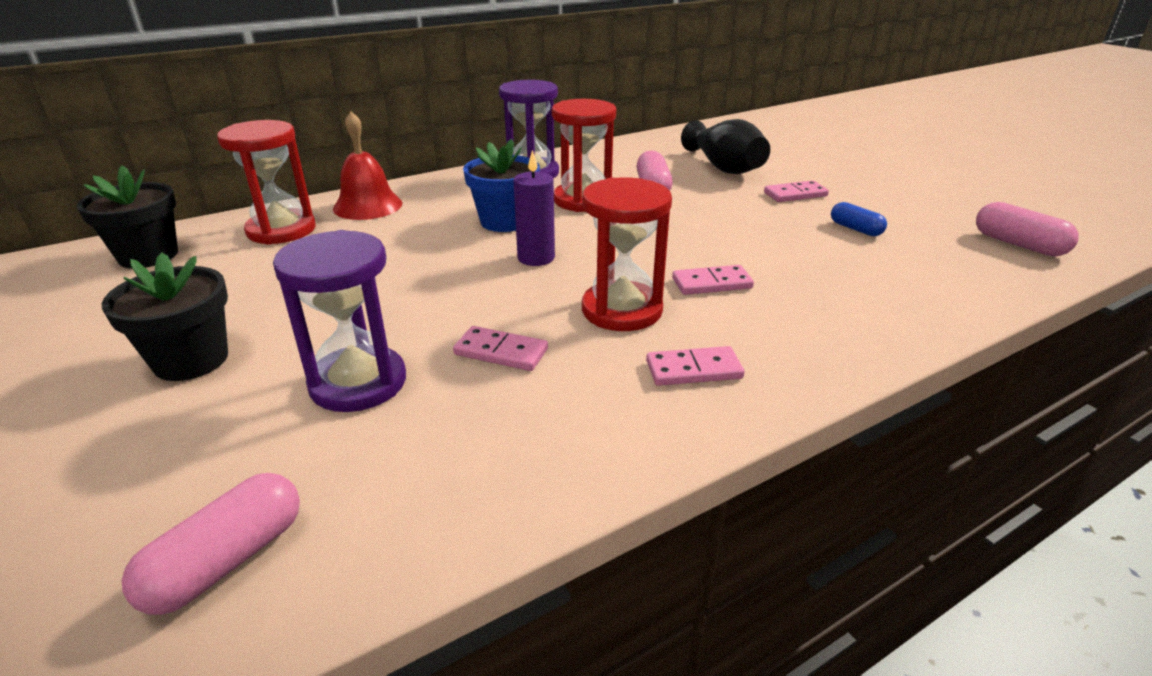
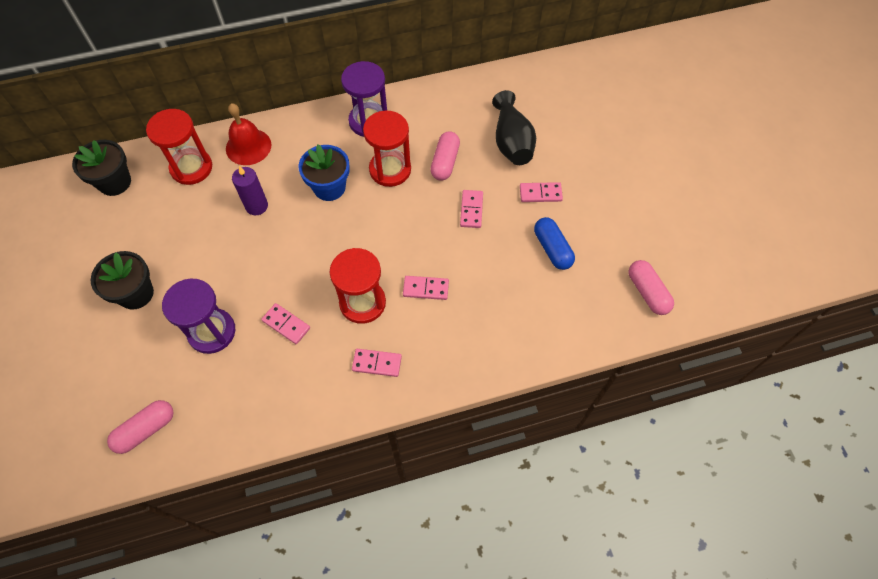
camera: 15 degrees right, 30 degrees up
purple candle [513,150,555,266] -> purple candle moved to [232,166,268,215]
blue capsule [831,202,887,236] -> blue capsule [534,217,575,270], size x1.51
none -> pink domino [460,190,483,228]

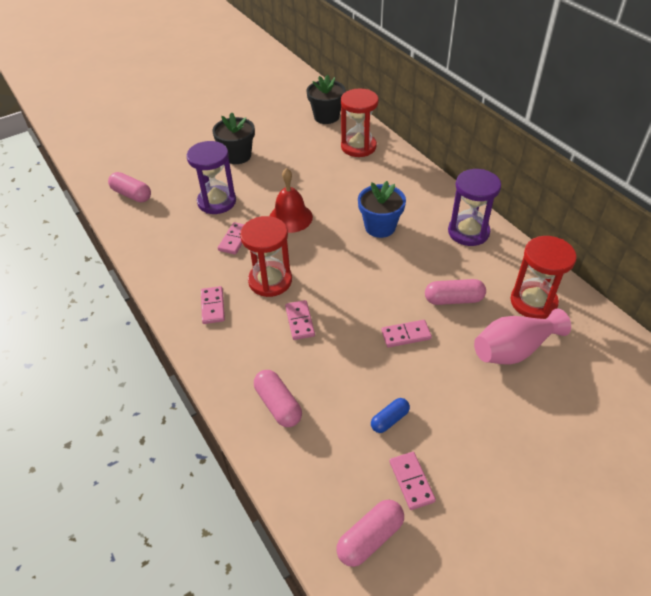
camera: 75 degrees right, 15 degrees down
red bell [226,103,271,165] -> red bell moved to [270,168,313,233]
purple candle [232,166,268,215] -> none
red hourglass [363,111,411,187] -> red hourglass moved to [510,236,577,319]
black vase [492,90,536,165] -> pink vase [474,309,571,365]
pink domino [520,182,563,202] -> pink domino moved to [389,452,436,510]
blue capsule [534,217,575,270] -> blue capsule [371,398,410,433], size x0.66
none -> pink capsule [254,370,302,427]

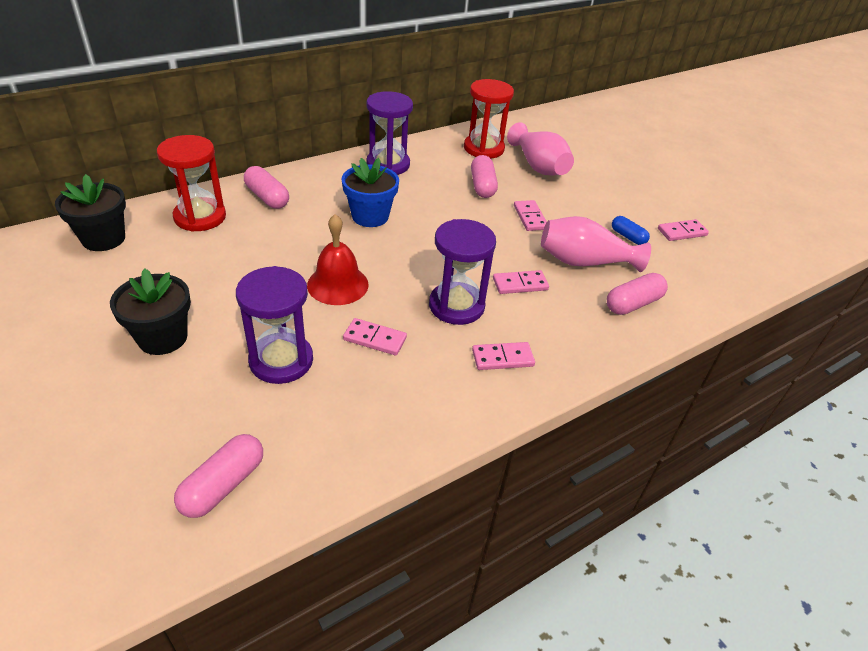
camera: 95 degrees left, 5 degrees down
red hourglass [240,216,292,297] -> purple hourglass [429,219,496,325]
pink capsule [336,500,404,567] -> pink capsule moved to [244,166,289,209]
none -> pink vase [541,216,651,272]

